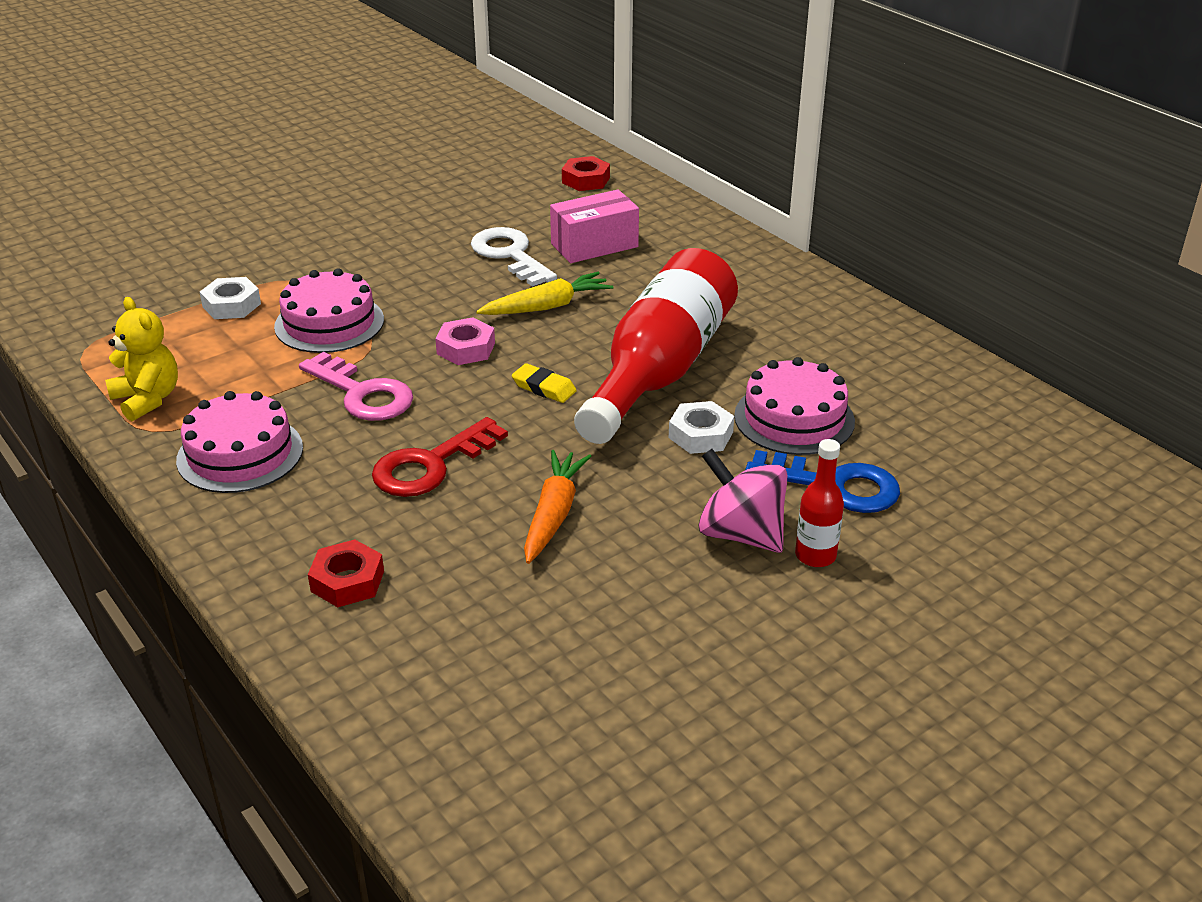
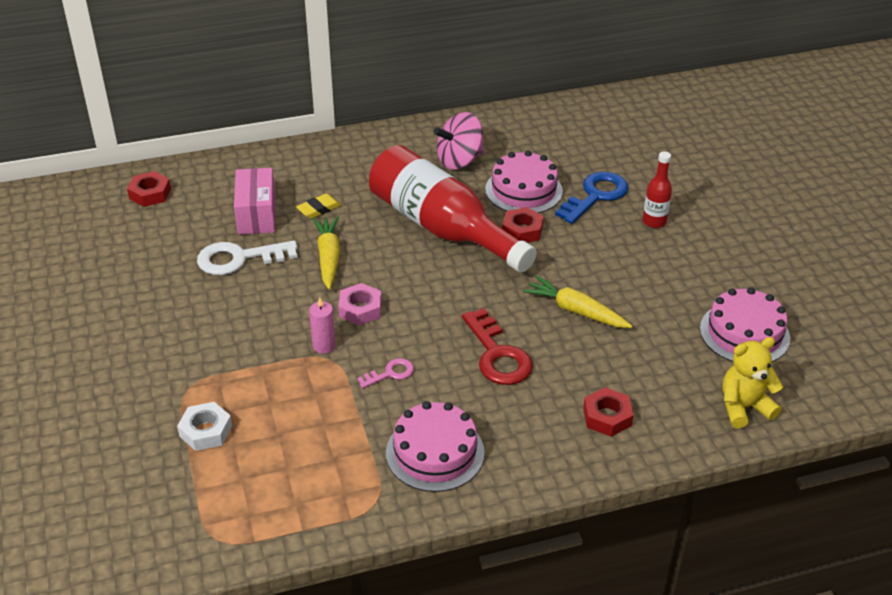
camera: 70 degrees left, 5 degrees up
yellow teddy bear [105,297,178,421] -> yellow teddy bear moved to [723,337,783,428]
pink cake [274,268,384,353] -> pink cake moved to [700,287,790,362]
pink key [299,352,413,421] -> pink key [357,358,414,388], size x0.53
yellow eraser [512,363,577,403] -> yellow eraser moved to [296,194,341,219]
orange carrot [524,450,592,564] -> yellow carrot [523,276,632,328]
white nut [669,401,734,454] -> red nut [502,207,544,243]
pink spinning top [699,449,788,553] -> pink spinning top moved to [434,112,484,170]
none -> pink candle [309,298,335,354]

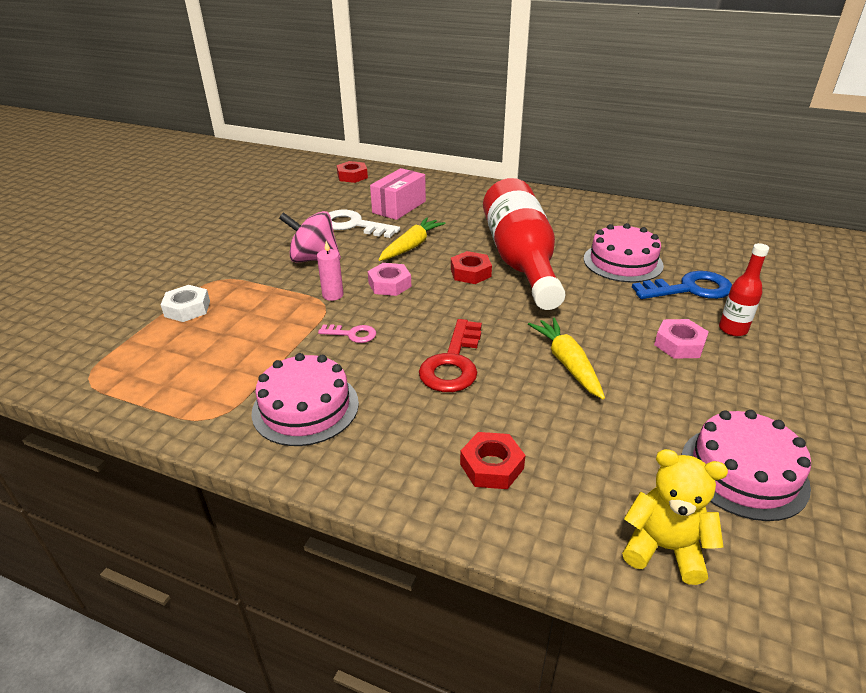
camera: 40 degrees right, 5 degrees down
yellow eraser [296,194,341,219] -> none
pink spinning top [434,112,484,170] -> pink spinning top moved to [279,211,341,262]
red nut [502,207,544,243] -> red nut moved to [451,251,492,284]
none -> pink nut [654,319,709,359]

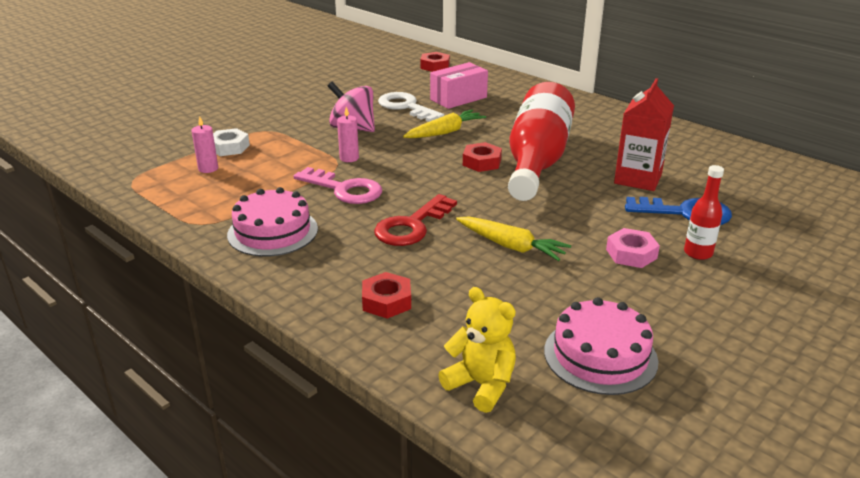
camera: 20 degrees right, 5 degrees down
pink key [318,324,376,343] -> pink key [293,167,382,204], size x1.88
pink nut [368,263,411,296] -> none
yellow carrot [528,318,605,399] -> yellow carrot turned 120 degrees clockwise [456,216,571,261]
pink cake [584,223,664,282] -> red carton [614,78,674,191]
none -> pink candle [191,116,218,173]

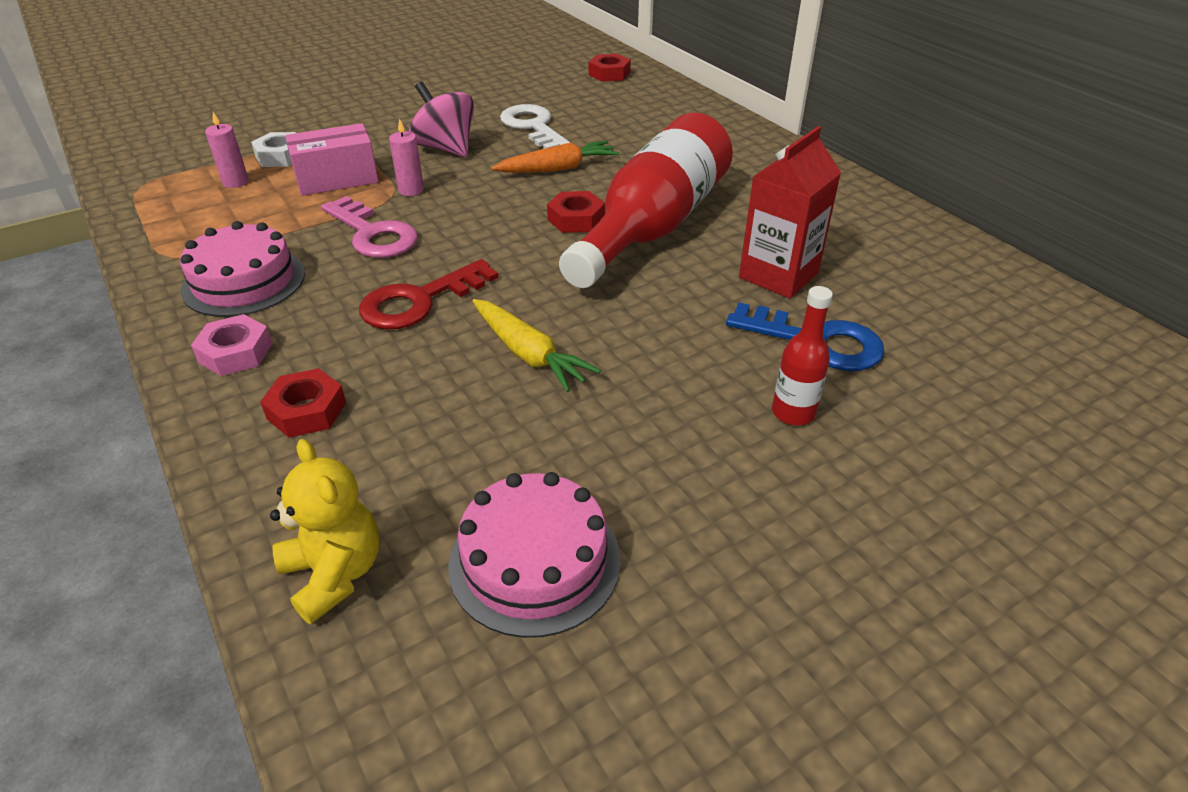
camera: 15 degrees right, 10 degrees up
yellow carrot [403,110,486,138] -> orange carrot [491,141,619,173]
pink box [430,62,488,109] -> pink box moved to [285,123,379,196]
pink nut [606,228,660,268] -> pink nut moved to [191,314,273,376]

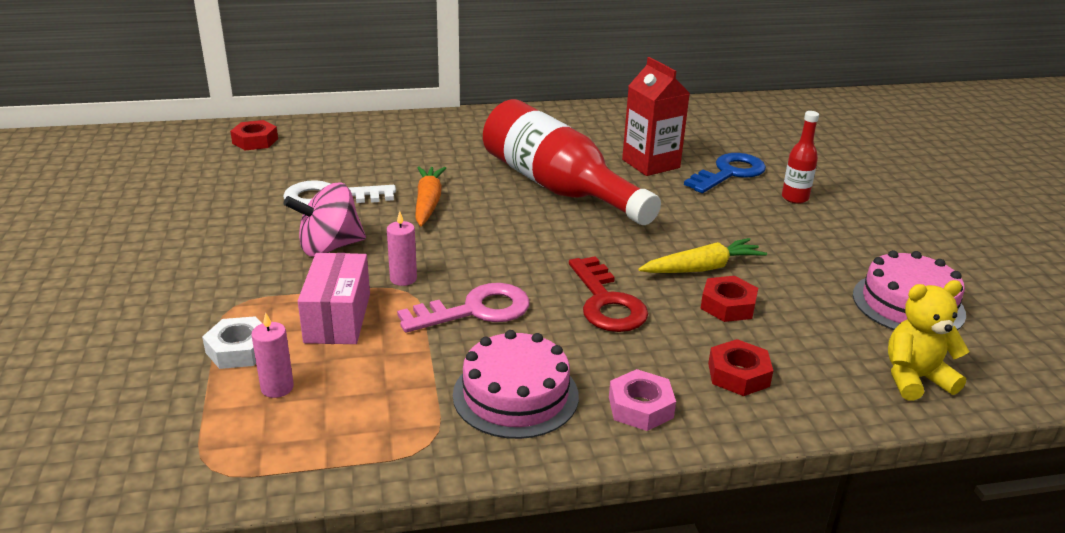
camera: 70 degrees left, 10 degrees down
red nut [547,191,605,233] -> red nut moved to [700,276,758,322]

